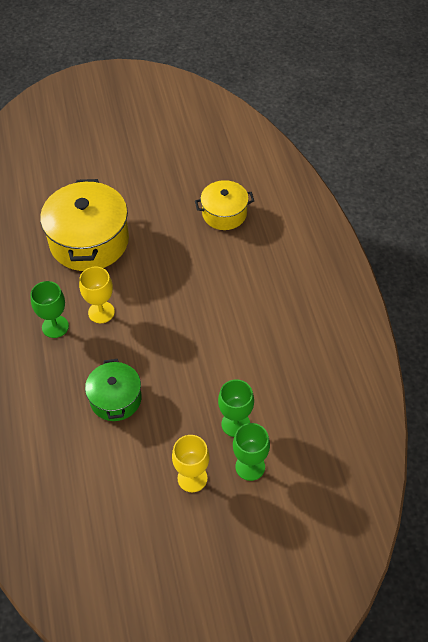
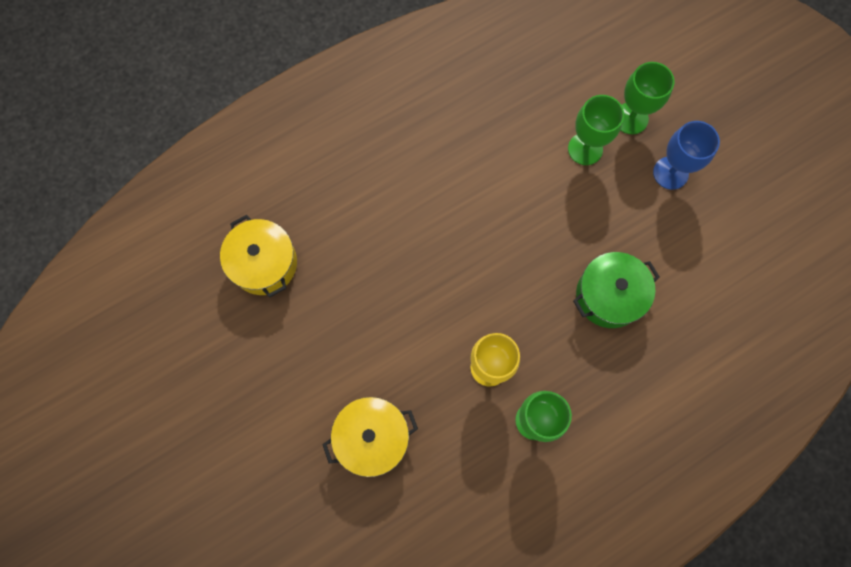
camera: 110 degrees left, 20 degrees up
yellow pot [40,179,129,271] -> yellow pot [322,397,418,477], size x0.57
yellow goblet [172,435,210,492] -> blue goblet [653,121,720,190]

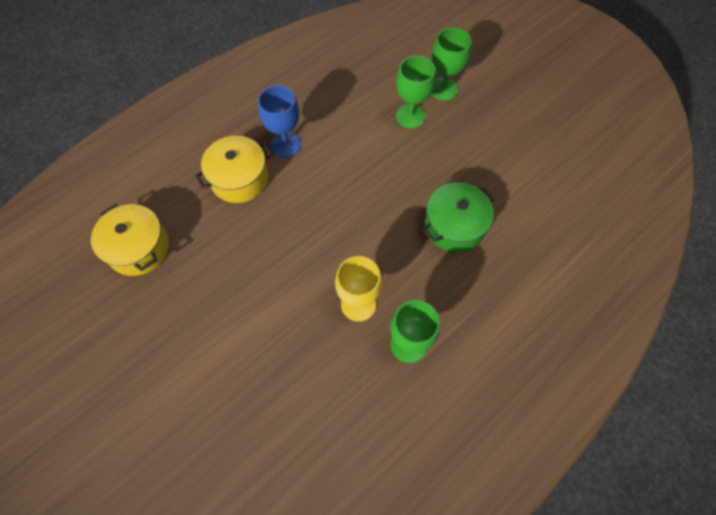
camera: 10 degrees left, 10 degrees down
yellow pot [322,397,418,477] -> yellow pot moved to [195,136,273,203]
blue goblet [653,121,720,190] -> blue goblet moved to [258,85,301,157]

